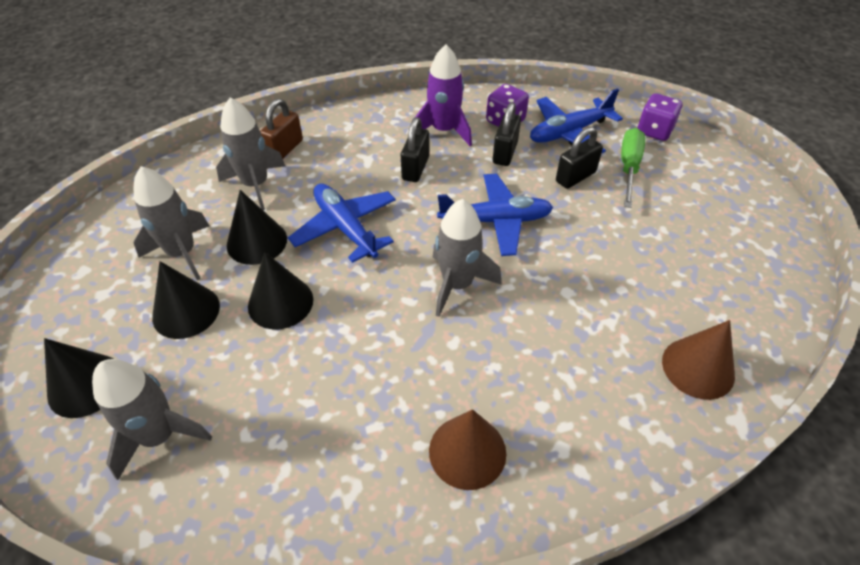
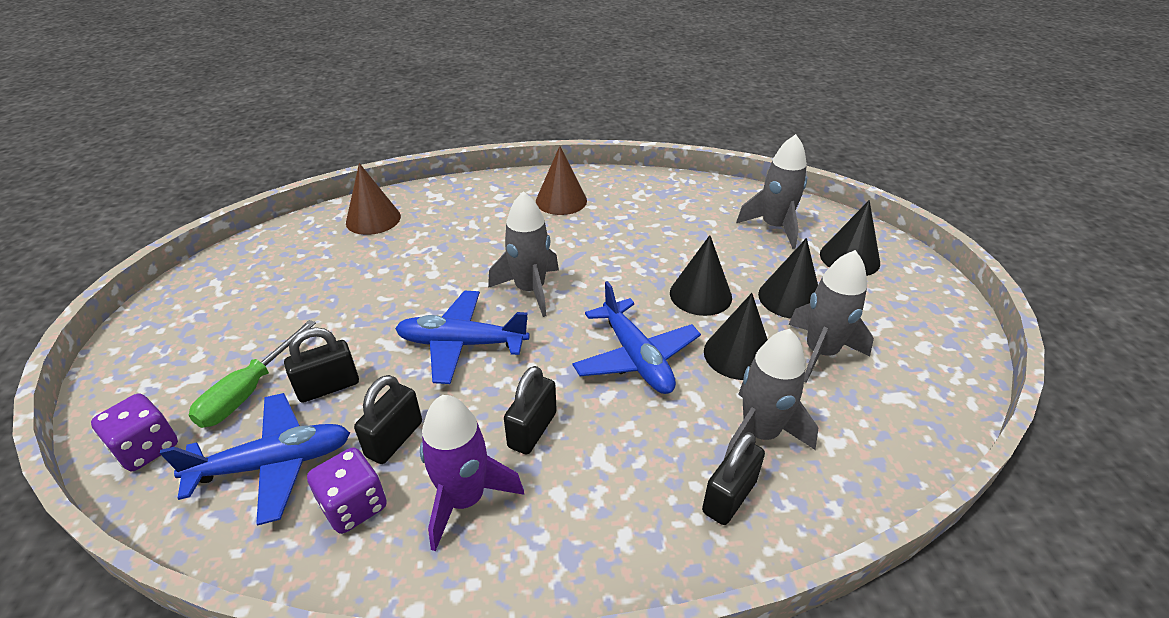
camera: 170 degrees left, 10 degrees down
brown padlock [260,99,303,159] -> black padlock [702,432,765,525]

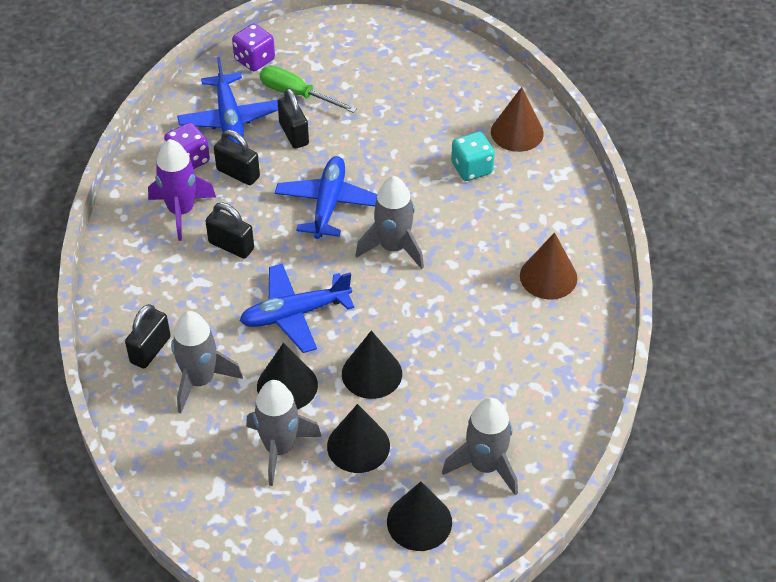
camera: 95 degrees right, 10 degrees up
black padlock [702,432,765,525] -> black padlock turned 75 degrees clockwise [125,304,171,369]
none -> turquoise dice [451,132,495,181]

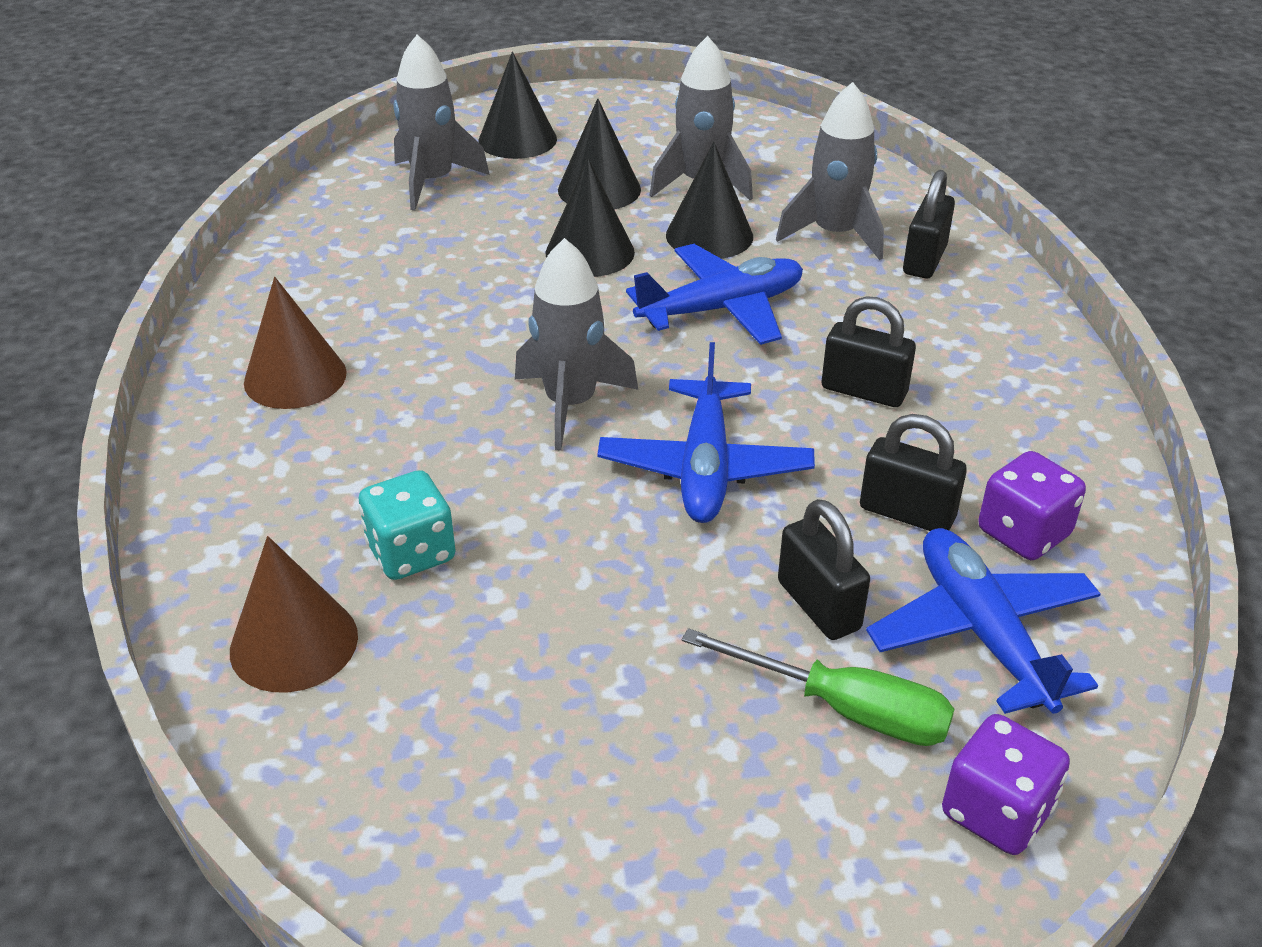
camera: 175 degrees right, 10 degrees down
purple rocket [148,139,216,241] -> none

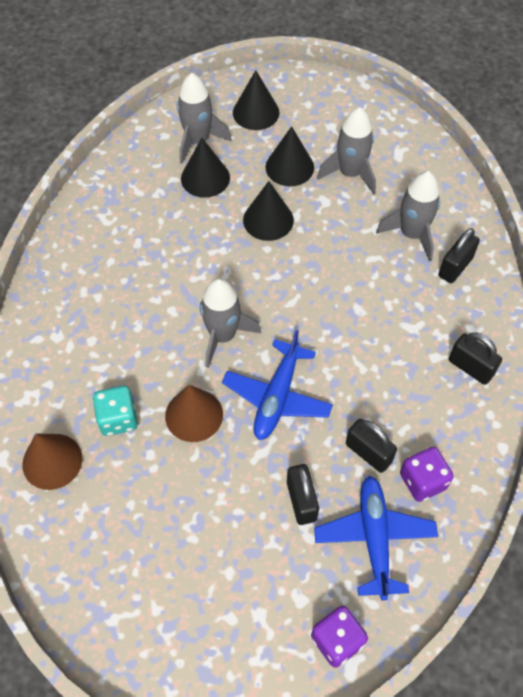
camera: 15 degrees right, 20 degrees up
brown cone [244,277,347,409] -> brown cone moved to [165,385,223,442]
blue plane [626,244,803,345] -> none
black cone [666,142,753,259] -> black cone moved to [181,138,230,198]
green screwdriver [682,628,954,746] -> none
black padlock [821,296,916,407] -> black padlock moved to [449,332,502,385]

